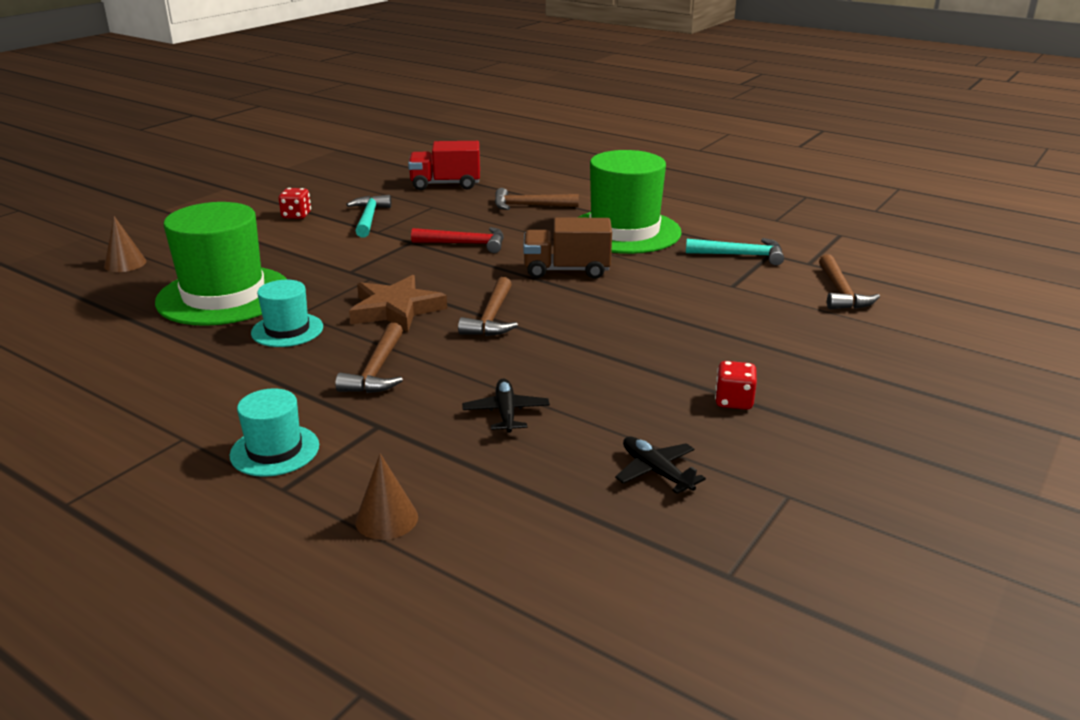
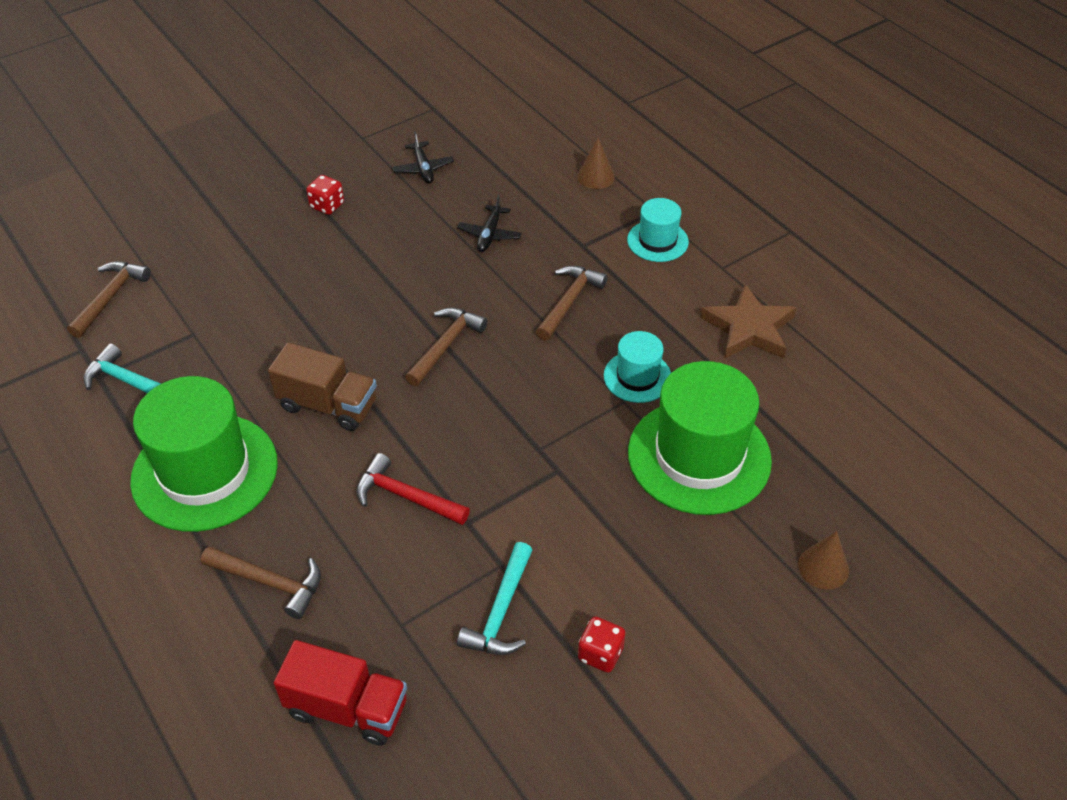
camera: 160 degrees left, 20 degrees up
brown star [349,275,447,332] -> brown star moved to [701,284,797,359]

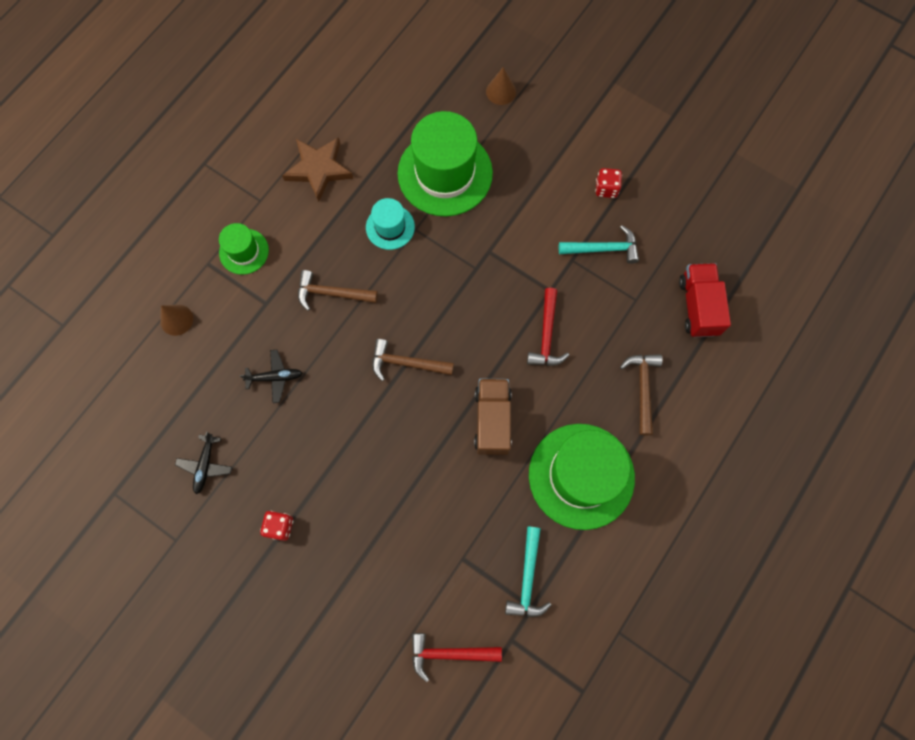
camera: 110 degrees left, 25 degrees up
brown hammer [67,261,151,338] -> red hammer [412,633,502,682]
black plane [393,131,454,183] -> black plane turned 135 degrees clockwise [175,432,232,494]
turquoise hat [627,198,689,262] -> green hat [219,223,269,275]

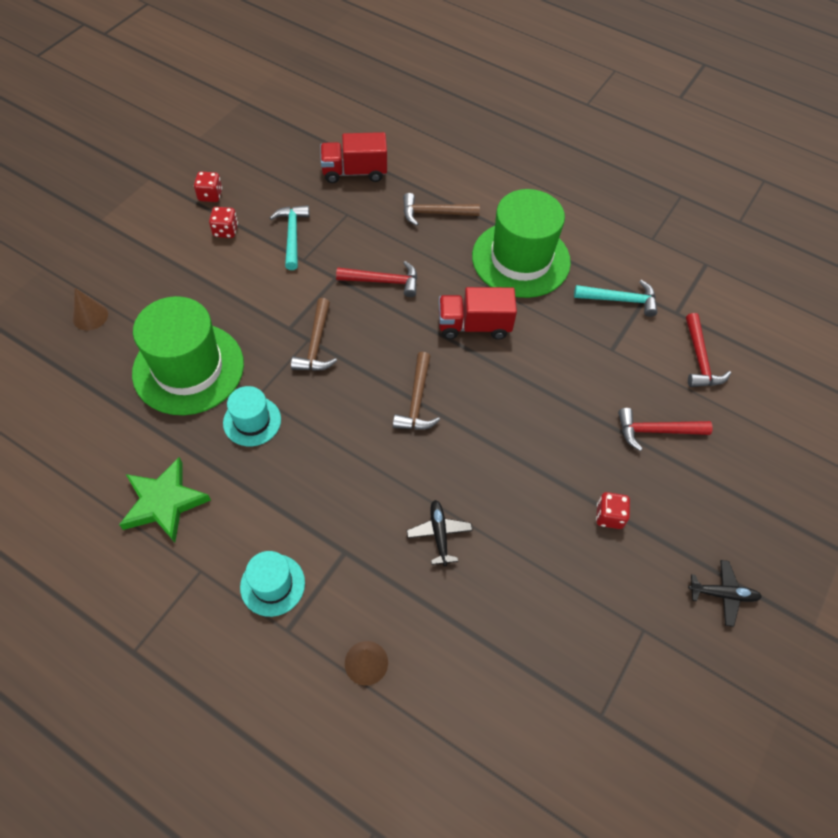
camera: 95 degrees left, 15 degrees down
black plane [175,432,232,494] -> black plane moved to [688,560,762,627]
green hat [219,223,269,275] -> turquoise hat [240,551,305,617]
brown star [282,137,353,202] -> green star [119,457,211,543]
brown hammer [298,270,378,311] -> brown hammer moved to [291,298,337,371]
brown truck [474,379,512,455] -> red truck [439,287,517,340]
none -> red dice [194,171,222,202]
none -> red hammer [618,408,713,451]

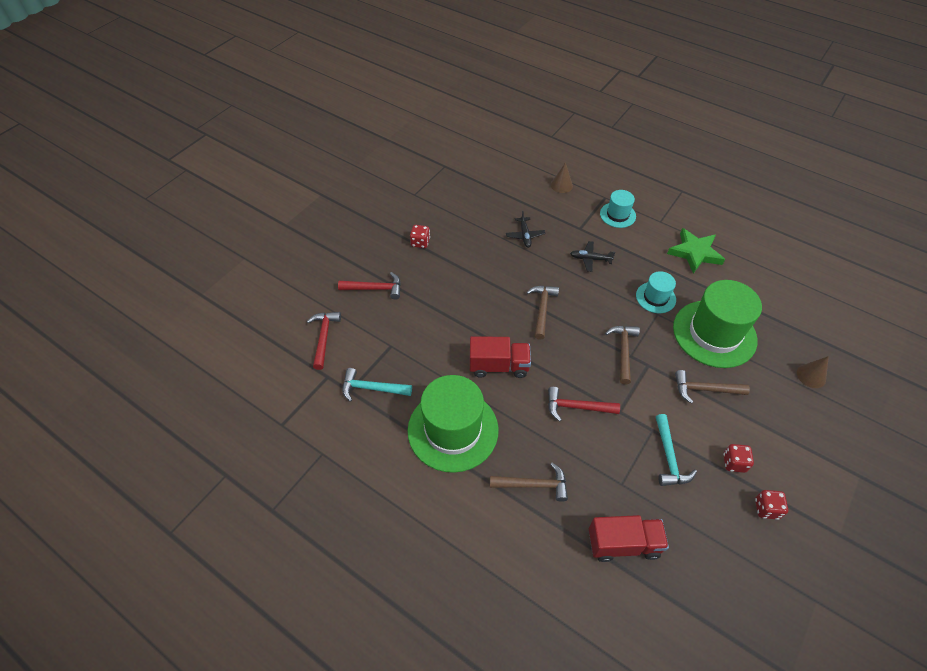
camera: 175 degrees left, 5 degrees down
black plane [688,560,762,627] -> black plane moved to [570,241,616,272]
none -> brown hammer [675,370,750,404]

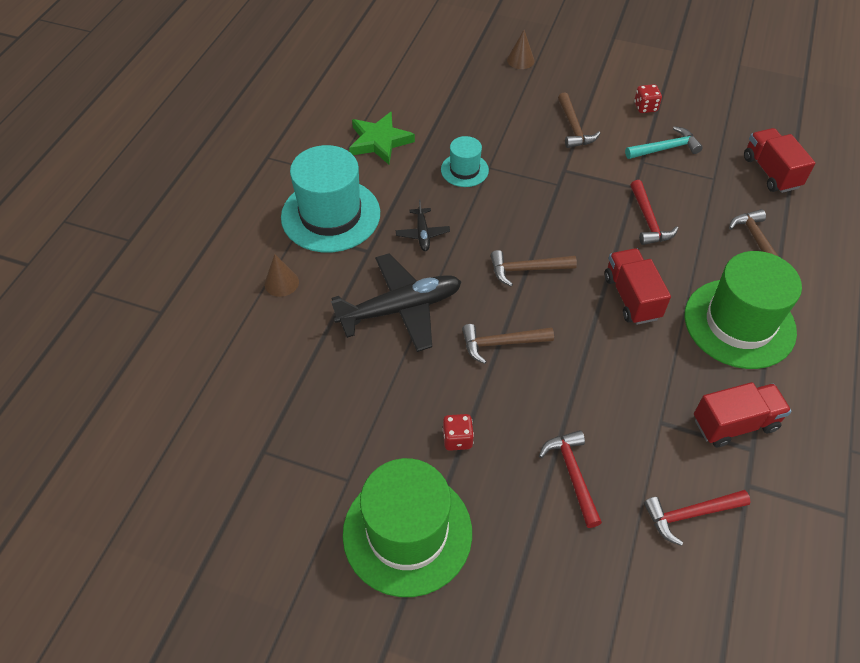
camera: 105 degrees left, 0 degrees up
turquoise hammer [342,368,412,402] -> red truck [694,382,791,448]
black plane [506,211,545,248] -> black plane [331,253,462,352], size x2.14
turquoise hat [600,190,636,228] -> turquoise hat [281,145,380,252], size x1.98
brown hammer [605,326,640,385] -> brown hammer moved to [462,324,554,364]
green hat [673,280,762,368] -> green hat moved to [343,458,472,597]
red dice [755,490,788,520] -> none

